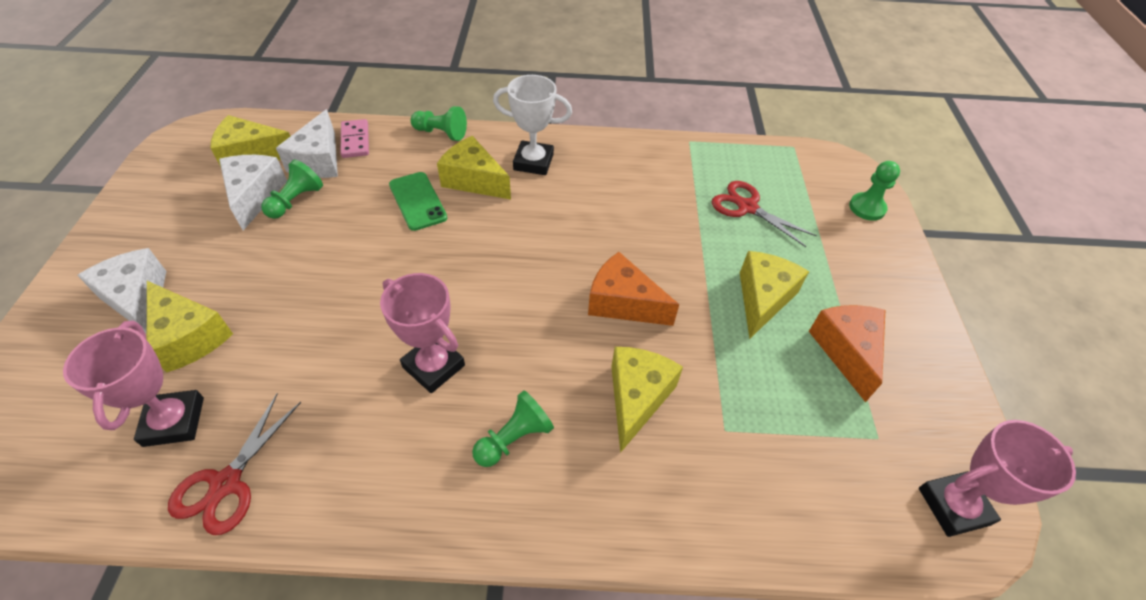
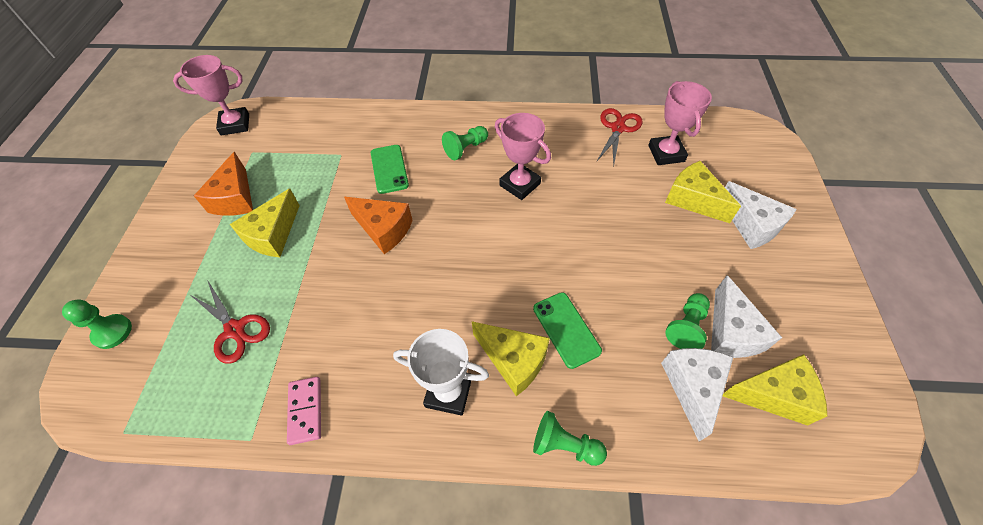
camera: 175 degrees left, 5 degrees up
pink domino [340,119,369,158] -> pink domino moved to [287,377,321,445]
yellow cheese [611,347,683,453] -> green phone [371,145,409,194]

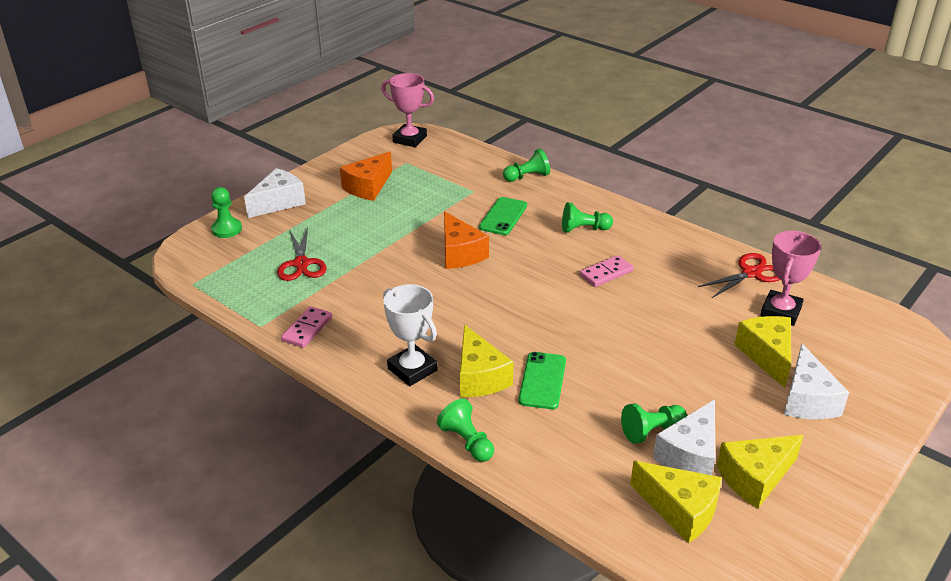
camera: 35 degrees right, 20 degrees down
yellow cheese [230,189,300,257] -> yellow cheese moved to [716,435,804,508]
pink trophy [495,113,551,200] -> pink domino [580,255,634,287]
white cheese [661,348,733,442] -> white cheese moved to [244,168,306,218]
none -> green pawn [503,148,550,182]

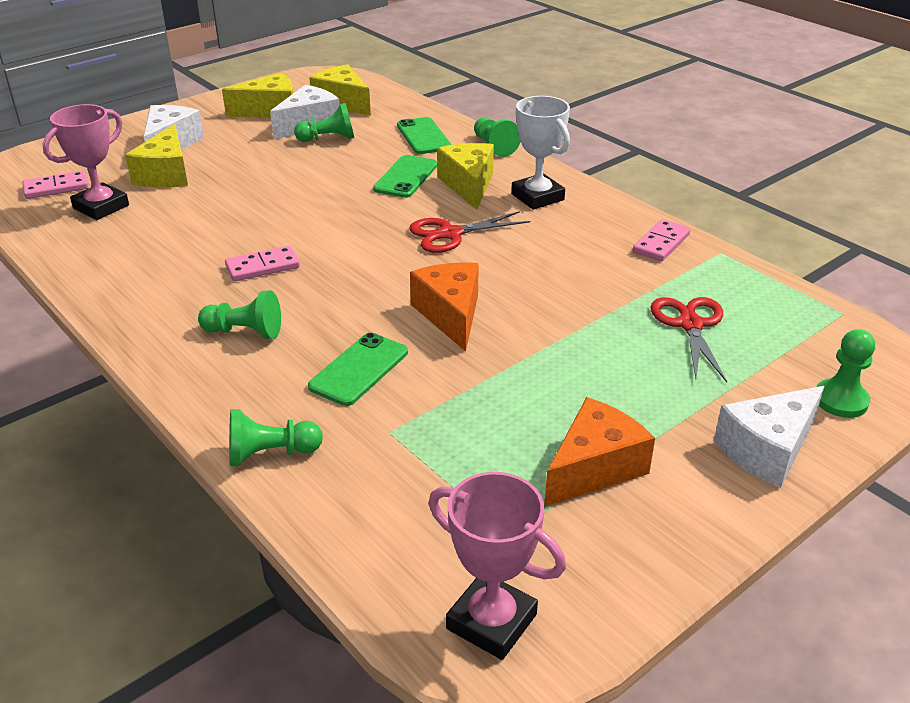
camera: 170 degrees left, 0 degrees up
red scissors [698,253,780,299] -> red scissors moved to [409,211,530,253]
none -> pink domino [23,170,89,199]
none -> green phone [397,117,451,154]

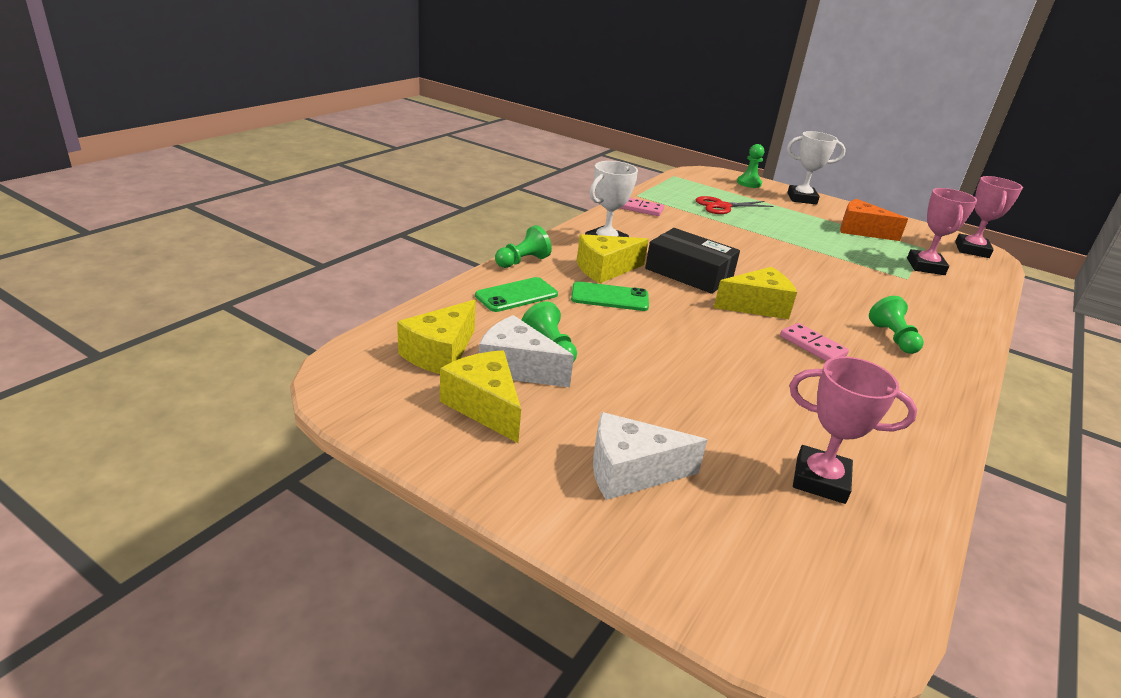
camera: 110 degrees left, 5 degrees down
pink domino [23,170,89,199] -> none
yellow cheese [125,124,188,188] -> yellow cheese moved to [714,267,797,319]
green pawn [229,409,323,466] -> none
green phone [308,333,408,406] -> none
red scissors [409,211,530,253] -> black box [645,228,740,294]
orange cheese [410,262,479,352] -> none
white cheese [714,386,825,488] -> white trophy [787,131,846,205]
none -> pink trophy [907,188,977,275]

